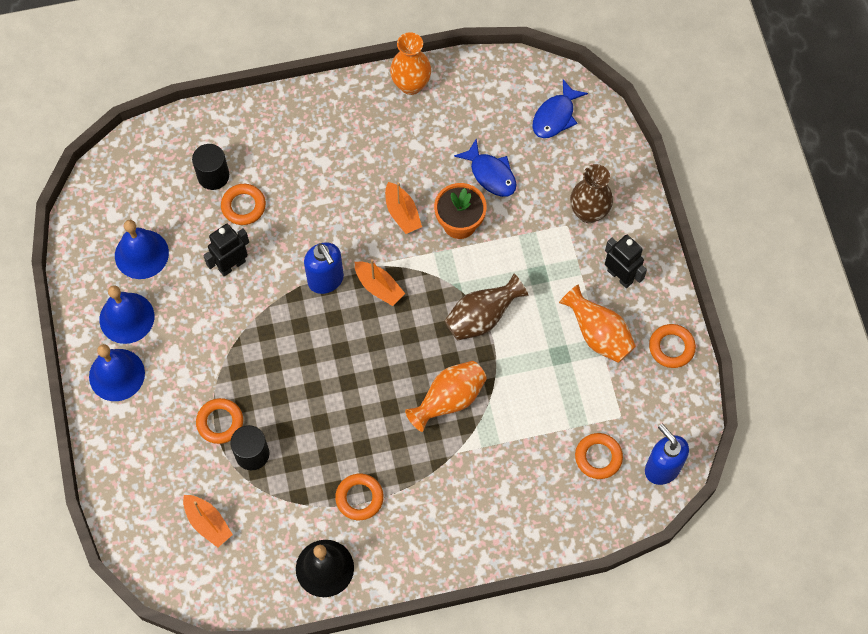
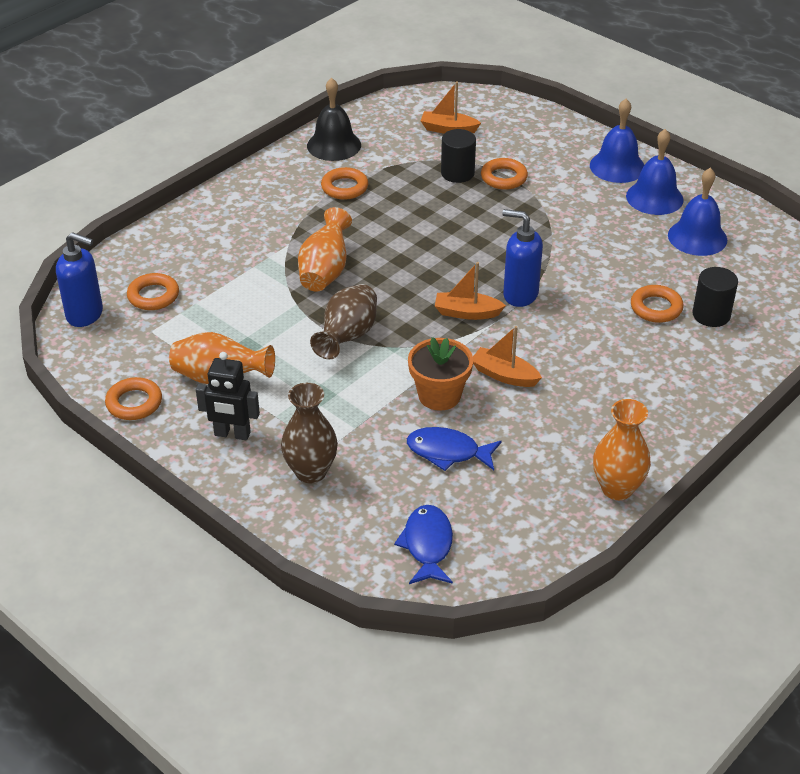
camera: 145 degrees right, 25 degrees down
black robot [203,224,249,276] -> none

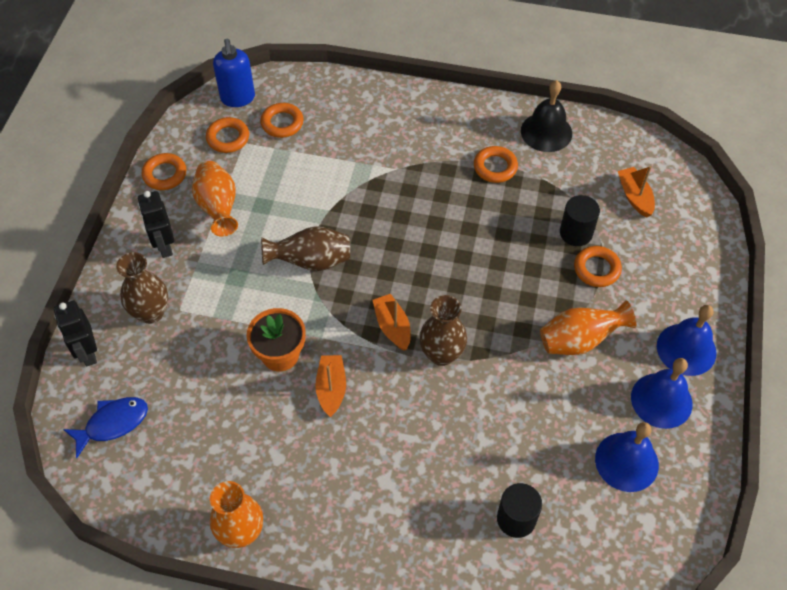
camera: 60 degrees right, 15 degrees up
orange vase [298,207,352,292] -> orange vase moved to [540,300,636,355]
blue fish [407,427,502,471] -> none
blue soap dispenser [502,209,543,307] -> brown vase [419,295,467,366]
orange ring [631,285,683,323] -> orange ring moved to [206,117,249,153]
none -> black robot [54,301,97,366]

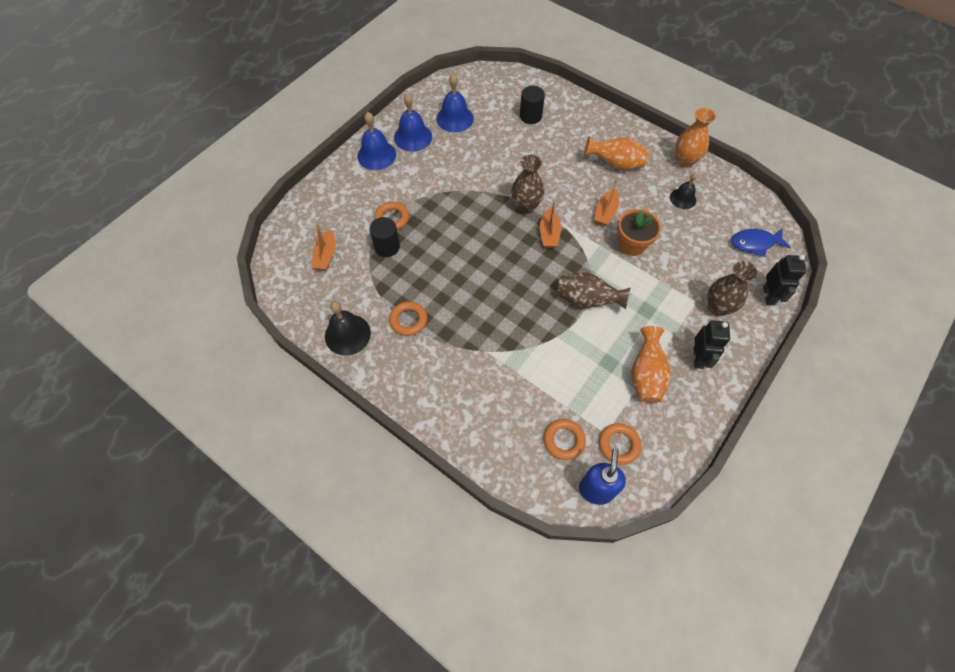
camera: 155 degrees left, 5 degrees up
orange ring [142,153,187,190] -> none
orange vase [540,300,636,355] -> orange vase moved to [584,136,649,170]
none -> black bell [670,173,697,209]

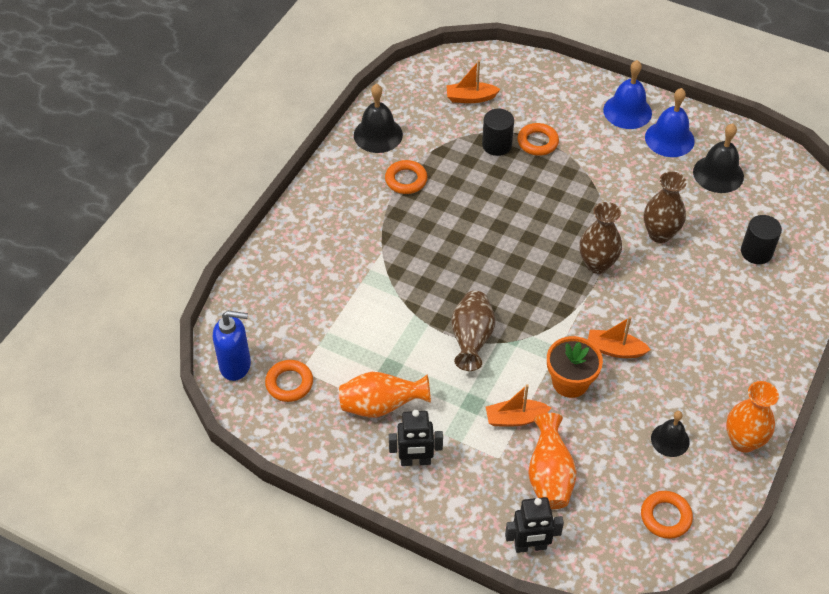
camera: 80 degrees right, 10 degrees down
blue bell [436,74,474,132] -> black bell [693,124,744,193]
orange boat [540,201,561,248] -> orange boat moved to [486,384,551,426]
orange ring [544,419,586,460] -> orange ring moved to [641,491,693,539]
orange vase [584,136,649,170] -> orange vase moved to [528,413,577,509]
brown vase [708,261,758,316] -> brown vase moved to [644,171,686,243]
blue fish [731,228,791,257] -> none

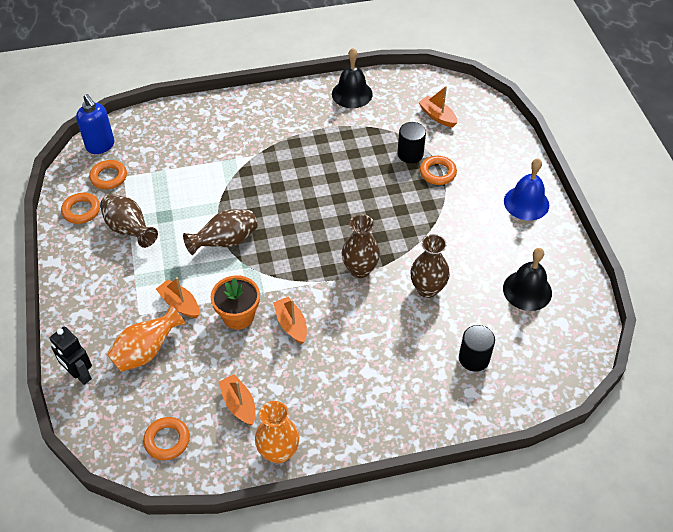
camera: 50 degrees right, 0 degrees up
orange vase [339,372,431,418] -> brown vase [100,194,158,248]
orange ring [385,160,427,194] -> orange ring moved to [61,193,100,224]
black robot [389,410,443,466] -> none
blue bell [645,88,695,157] -> none
black bell [651,411,690,457] -> orange boat [219,374,256,425]

